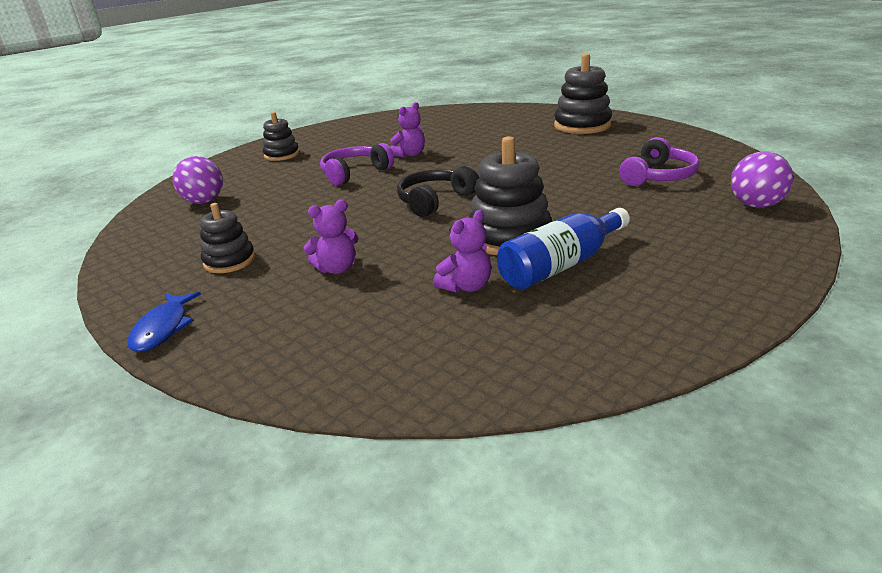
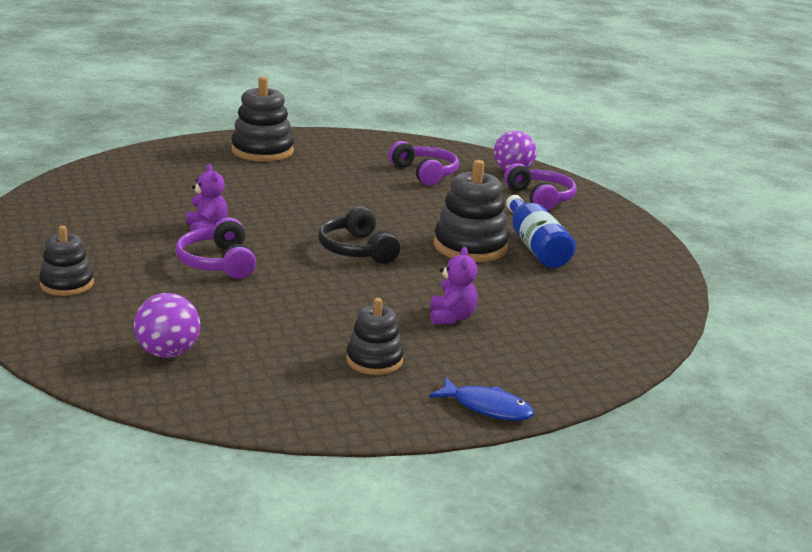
camera: 70 degrees left, 5 degrees down
purple teddy bear [433,210,491,293] -> none
none -> purple headphones [504,163,577,211]

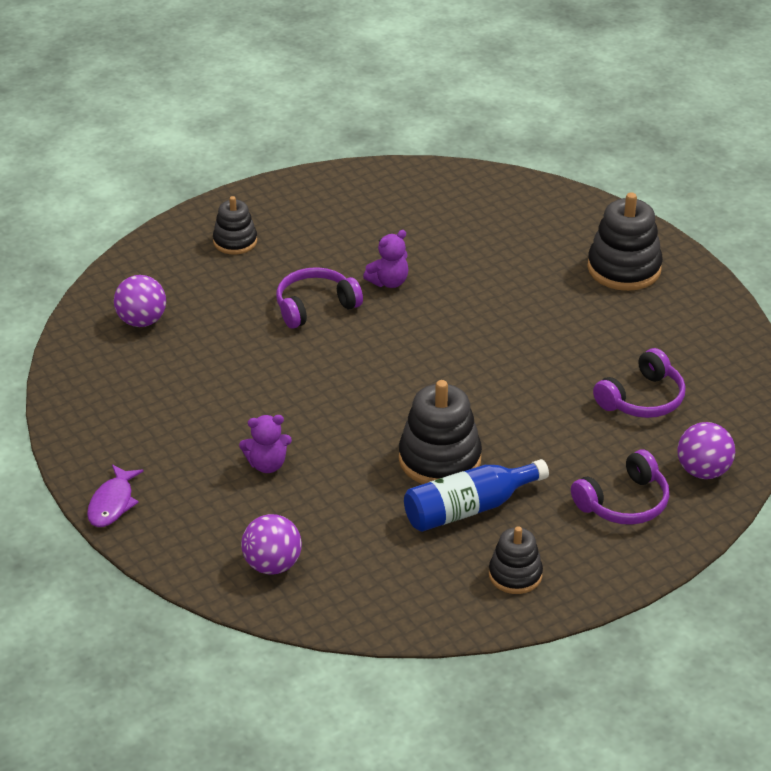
camera: 80 degrees right, 15 degrees up
black headphones [318,207,400,264] -> none
black stacking toy [346,298,404,375] -> black stacking toy moved to [489,526,543,594]
blue fish [429,377,534,421] -> purple fish [87,464,144,527]
none -> purple ball [241,514,302,575]

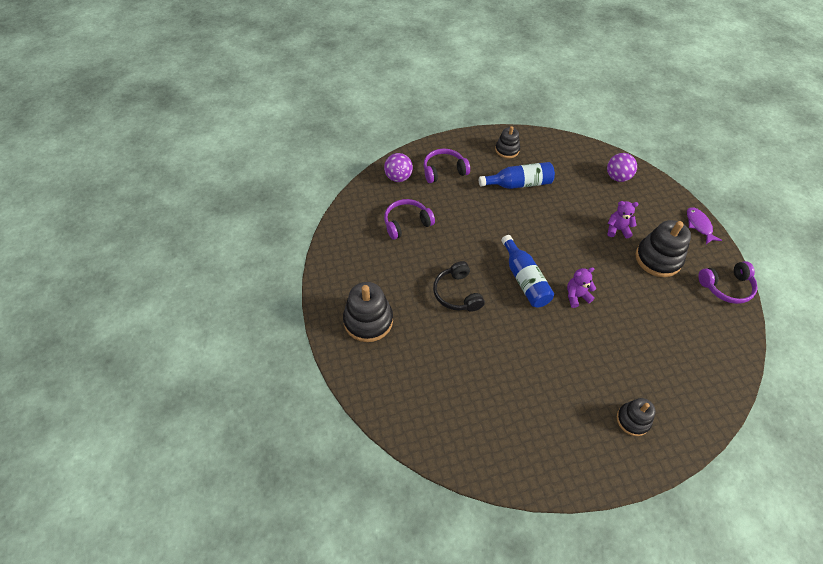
camera: 165 degrees left, 15 degrees up
purple fish [87,464,144,527] -> purple fish turned 45 degrees counterclockwise [687,207,722,244]
purple ball [114,275,166,327] -> none
purple headphones [276,267,363,328] -> purple headphones moved to [698,261,758,304]
purple teddy bear [363,230,409,288] -> purple teddy bear moved to [567,267,596,308]
black stacking toy [399,380,482,484] -> black stacking toy moved to [636,220,691,277]
none -> black headphones [433,261,485,312]
none -> blue bottle [501,235,554,308]

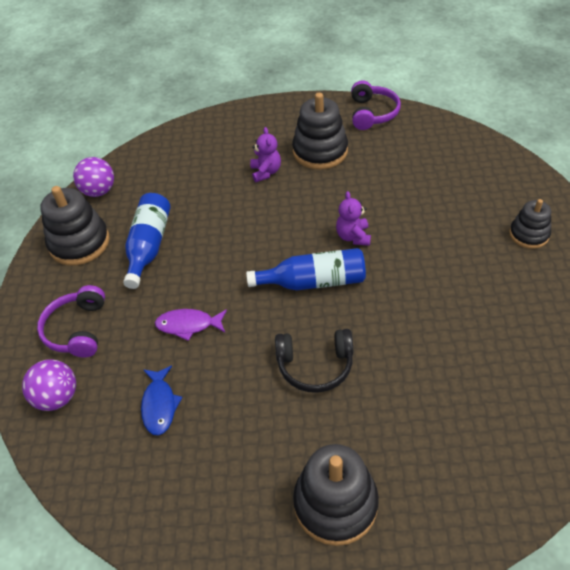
camera: 70 degrees left, 5 degrees down
purple headphones [384,199,435,240] -> blue fish [141,365,182,436]
black stacking toy [495,126,520,158] -> black stacking toy [40,186,110,266], size x1.64
purple ball [607,153,637,182] -> purple ball moved to [73,157,114,197]
purple teddy bear [607,201,639,238] -> purple teddy bear turned 150 degrees clockwise [250,127,281,182]
purple fish [687,207,722,244] -> purple fish moved to [155,309,227,341]

